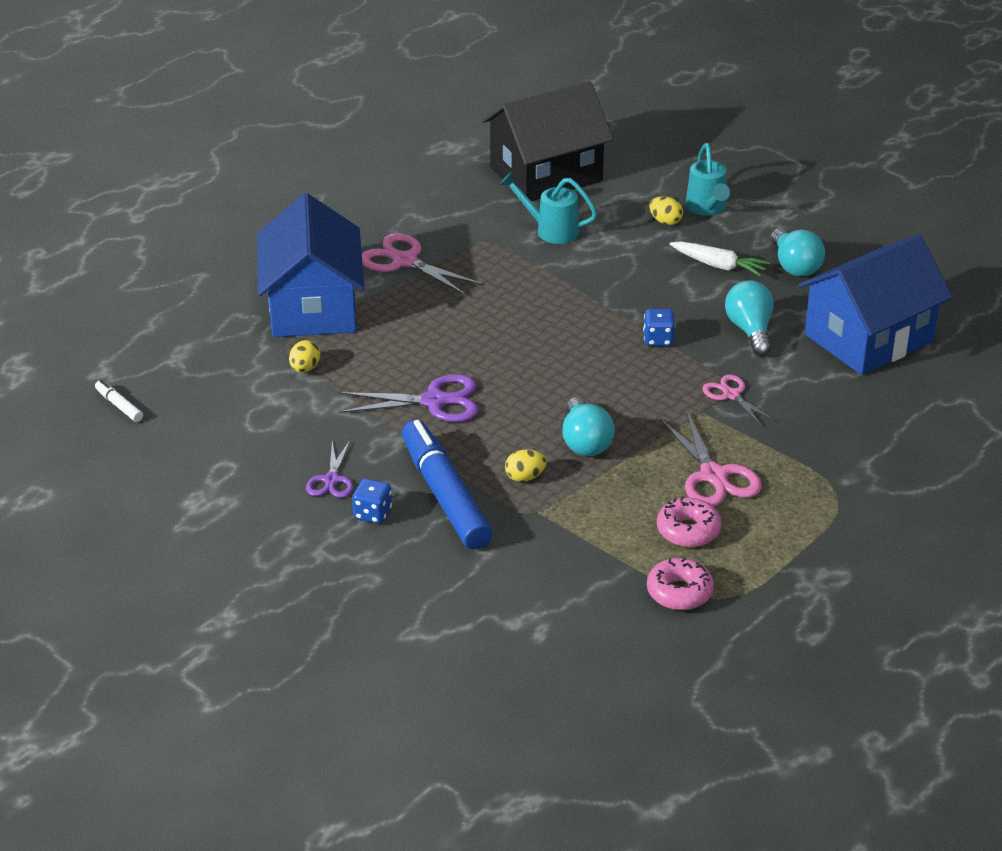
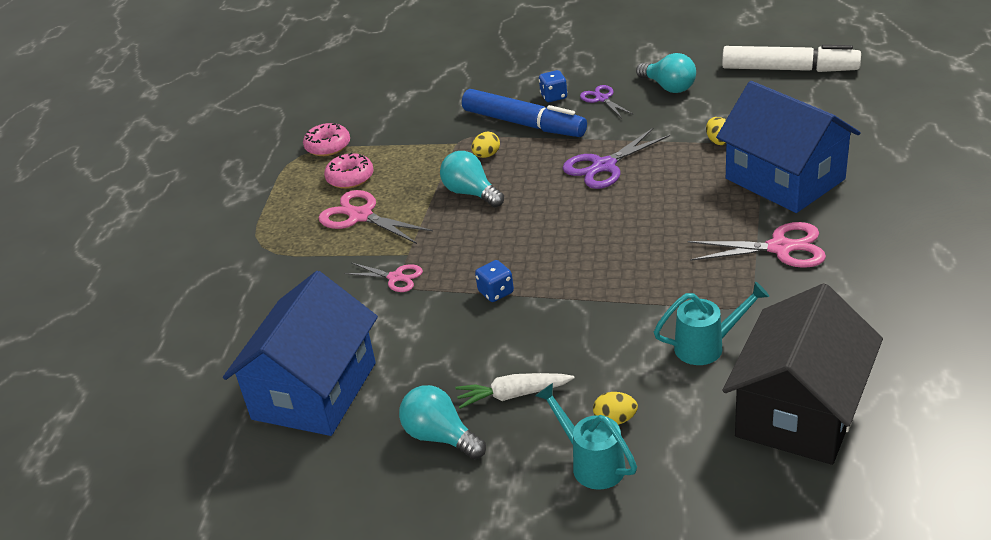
camera: 150 degrees right, 0 degrees up
white marker [95,380,143,422] -> white marker [722,45,861,72], size x2.43
turquoise light bulb [725,280,774,356] -> turquoise light bulb moved to [636,53,696,93]

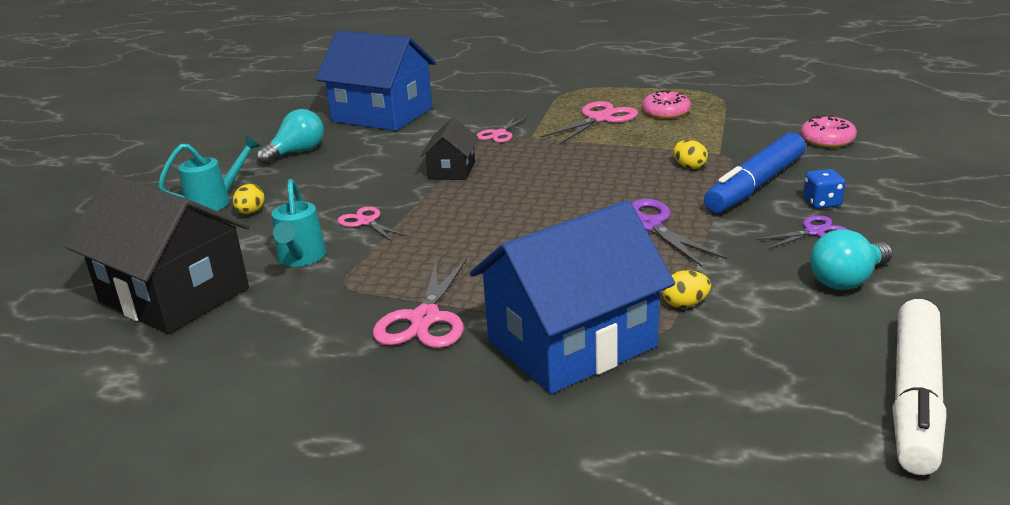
camera: 95 degrees right, 10 degrees down
pink donut [303,123,350,156] -> pink donut moved to [801,115,857,148]
turquoise light bulb [440,151,504,207] -> none
white carrot [455,373,575,409] -> none
blue dice [475,260,514,302] -> black house [420,117,478,180]
none -> pink scissors [337,206,407,241]

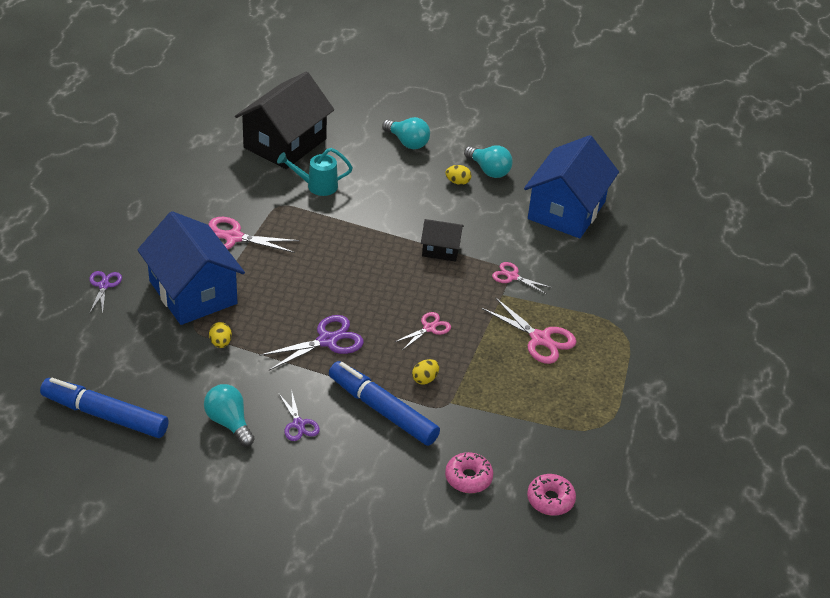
camera: 85 degrees right, 15 degrees up
turquoise watering can [158,135,261,211] -> turquoise light bulb [382,117,430,149]
yellow egg [233,184,265,214] -> yellow egg moved to [445,165,471,185]
pink scissors [337,206,407,241] -> pink scissors moved to [395,312,451,349]
pink donut [642,90,691,119] -> pink donut moved to [527,474,576,516]
blue dice [803,169,845,209] -> none
white marker [892,299,947,475] -> blue marker [40,378,169,438]
none -> purple scissors [89,271,122,314]

